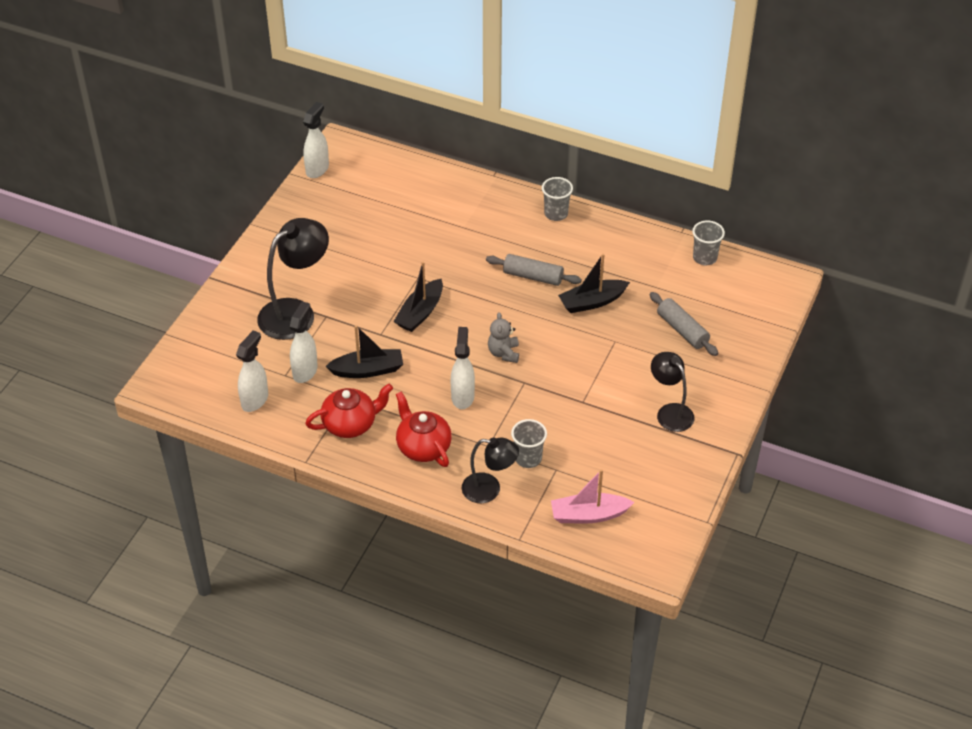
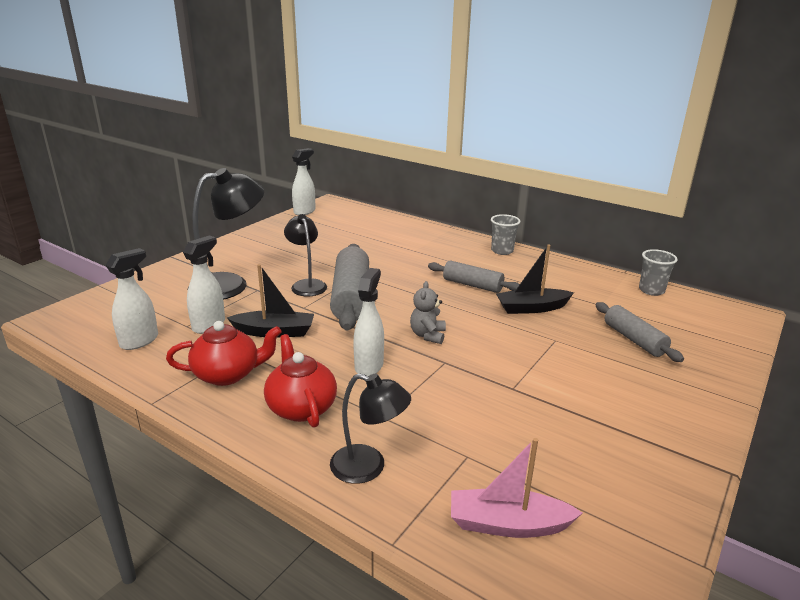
camera: 10 degrees right, 20 degrees down
black boat [393,262,443,332] -> grey rolling pin [330,244,369,331]
grey cup [511,419,547,468] -> none
black lamp [651,352,694,432] -> black lamp moved to [284,214,327,296]

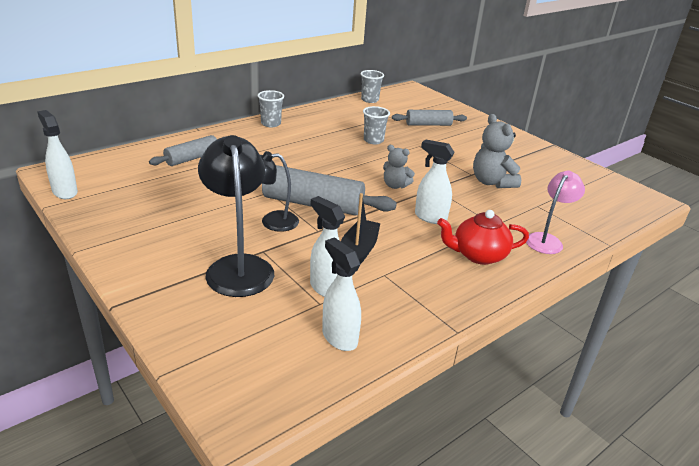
camera: 75 degrees left, 5 degrees up
red teapot [166,321,282,386] -> none
black lamp [330,373,411,484] -> pink lamp [526,171,585,254]
grey rolling pin [428,261,520,293] -> grey rolling pin moved to [149,135,226,166]
pink boat [451,438,582,538] -> none
black boat [496,245,574,314] -> grey cup [363,106,390,144]
none -> grey teddy bear [473,114,521,188]

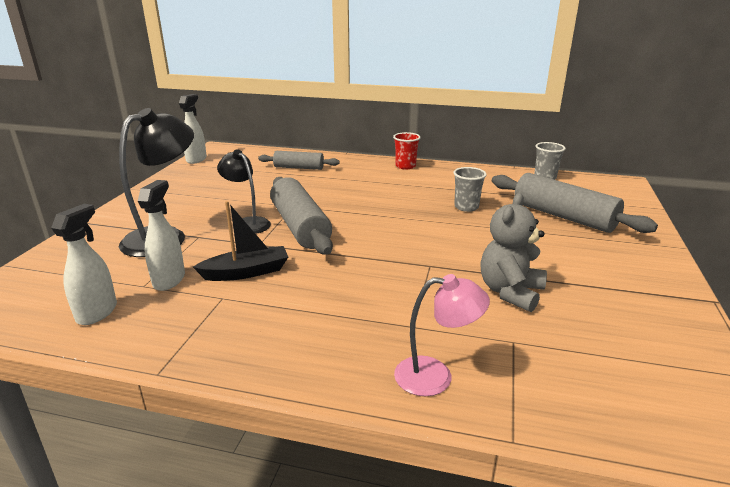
camera: 55 degrees right, 5 degrees down
grey cup [258,90,284,127] -> red cup [393,132,421,169]
grey teddy bear [383,145,415,189] -> none
grey rolling pin [392,110,467,126] -> grey rolling pin [492,173,658,233], size x1.66
white spray bottle [415,139,455,224] -> none
red teapot [437,210,529,265] -> none

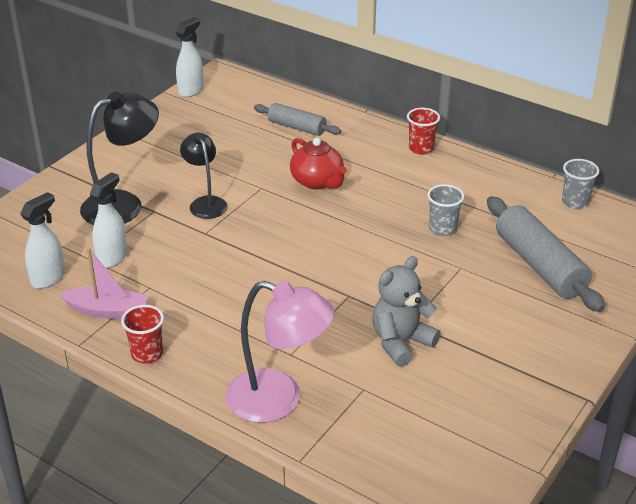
camera: 20 degrees right, 10 degrees up
black boat [193,201,288,281] -> none
grey rolling pin [270,177,333,255] -> none
pink lamp [394,274,490,396] -> pink lamp [226,281,335,423], size x1.60
none -> pink boat [59,248,149,319]
none -> red cup [121,305,164,364]
none -> red teapot [290,138,347,189]

